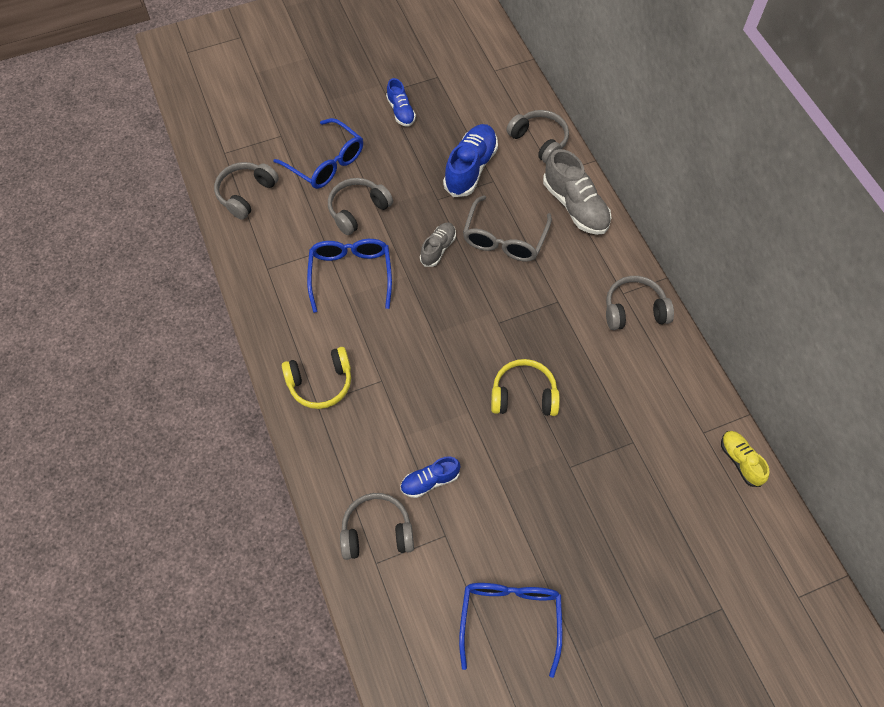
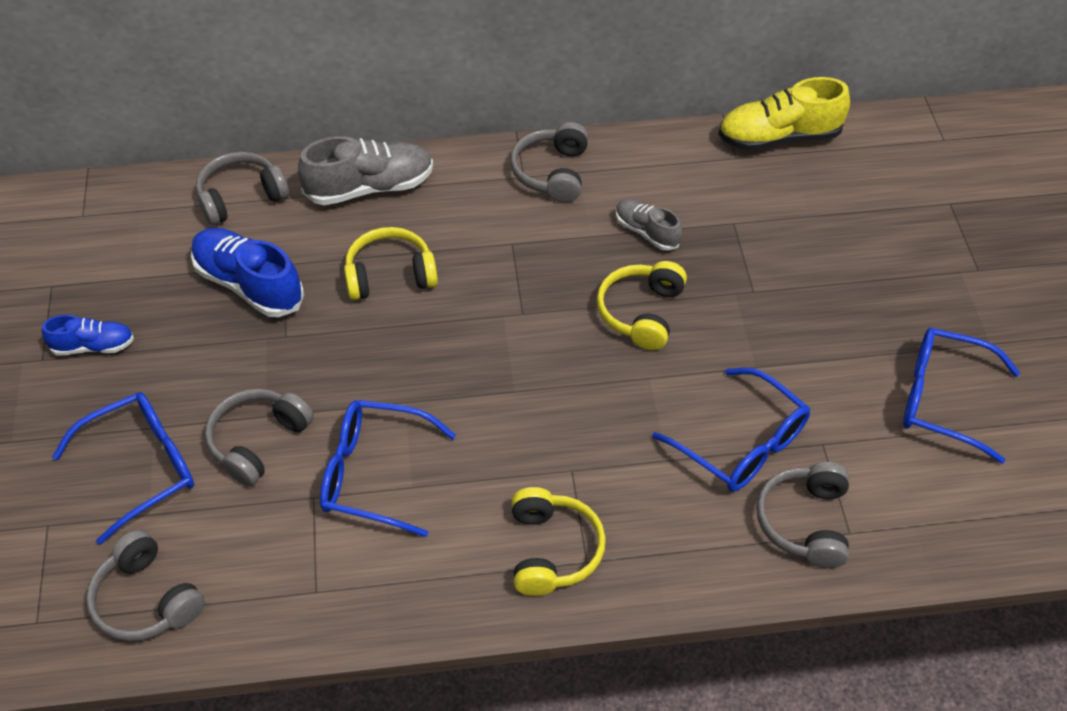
camera: 75 degrees left, 10 degrees down
grey headphones [328,178,393,235] -> grey headphones turned 60 degrees clockwise [205,389,314,487]
blue shoe [400,456,460,498] -> blue glasses [652,368,810,492]
grey shoe [420,222,456,267] -> grey shoe moved to [616,199,682,251]
grey glasses [463,196,552,262] -> yellow headphones [344,227,438,300]
yellow shoe [721,431,769,487] -> yellow shoe [718,77,850,151], size x1.72

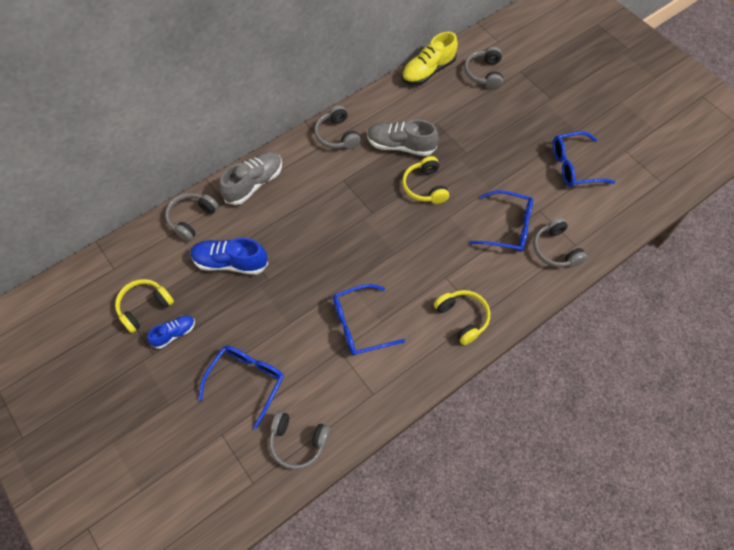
camera: 30 degrees left, 10 degrees up
grey headphones [205,389,314,487] -> grey headphones moved to [464,47,503,89]
yellow headphones [344,227,438,300] -> yellow headphones moved to [115,279,174,333]
grey shoe [616,199,682,251] -> grey shoe [367,120,439,156], size x1.72

